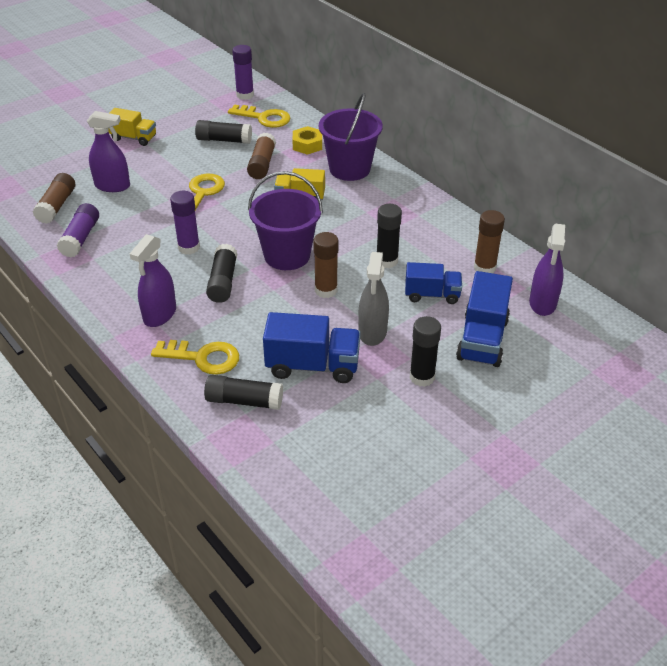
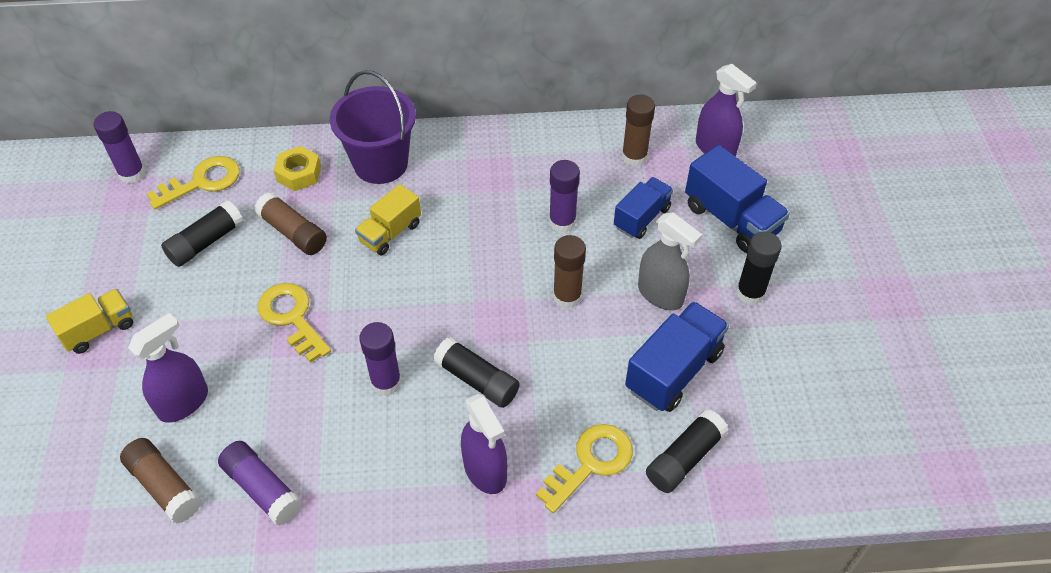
camera: 55 degrees left, 10 degrees up
purple bucket [248,171,323,270] -> none
black glue stick [377,204,402,268] -> purple glue stick [549,160,580,233]

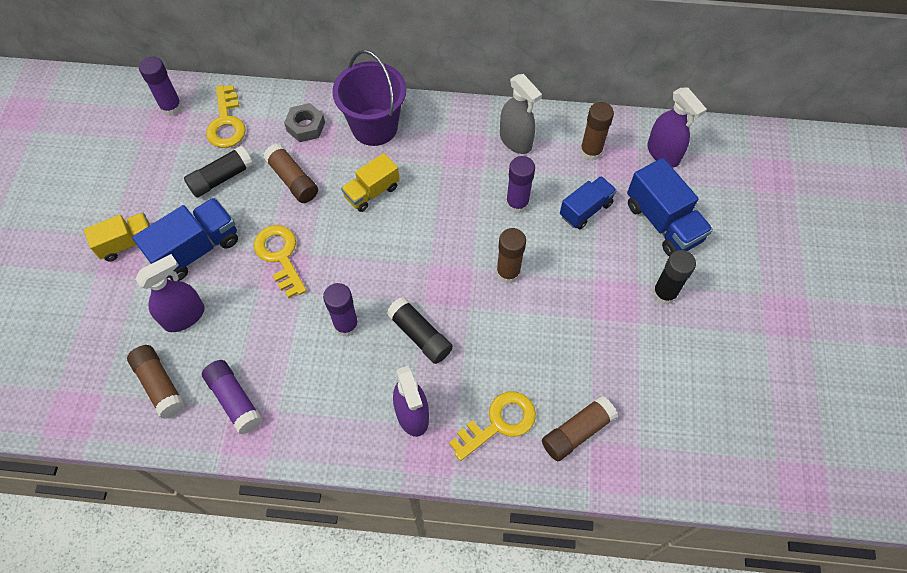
camera: 10 degrees right, 10 degrees up
yellow key [147,156,240,210] -> yellow key turned 105 degrees clockwise [206,85,246,148]
yellow nut [273,146,321,191] -> grey nut [284,103,325,142]
blue truck [625,301,729,412] -> blue truck moved to [132,197,238,281]
grey spray bottle [638,212,702,311] -> grey spray bottle moved to [500,74,542,154]
black glue stick [646,409,728,493] -> brown glue stick [542,396,618,461]

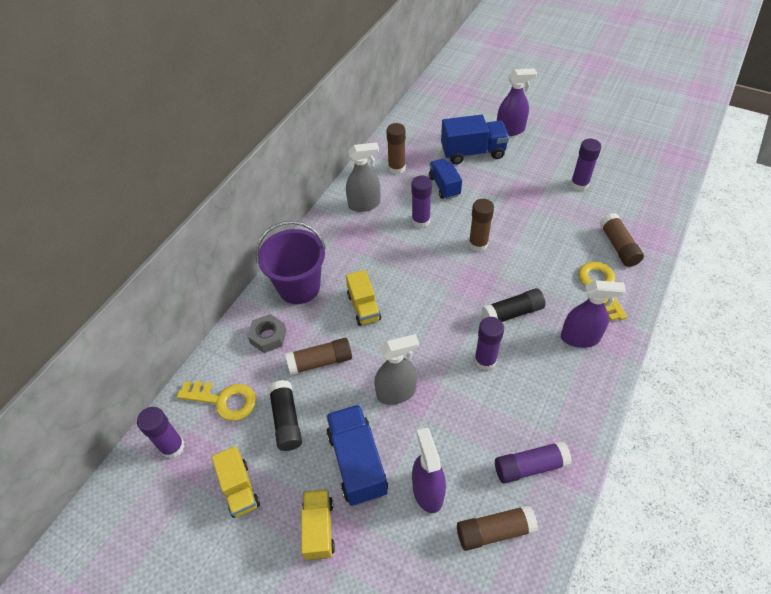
camera: 65 degrees left, 10 degrees down
yellow key [254,225,307,298] -> grey spray bottle [374,334,419,405]
purple spray bottle [647,88,707,168] -> purple spray bottle moved to [497,68,537,136]
black glue stick [652,250,696,305] -> none
none -> yellow truck [212,446,260,518]
none -> purple glue stick [571,139,601,191]

